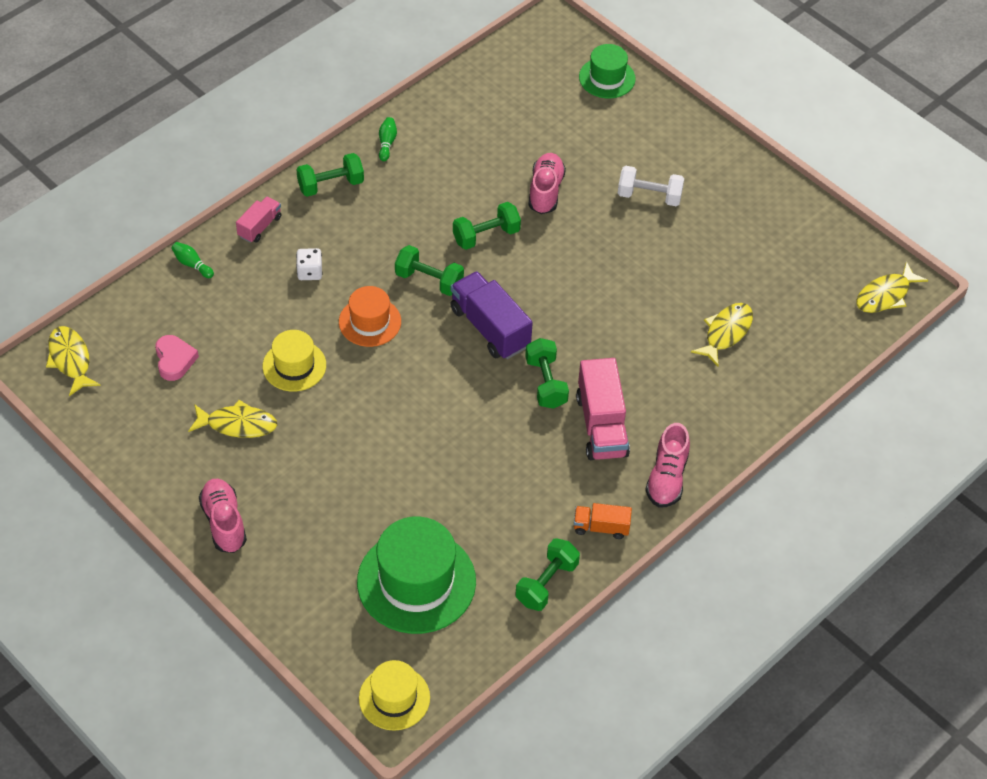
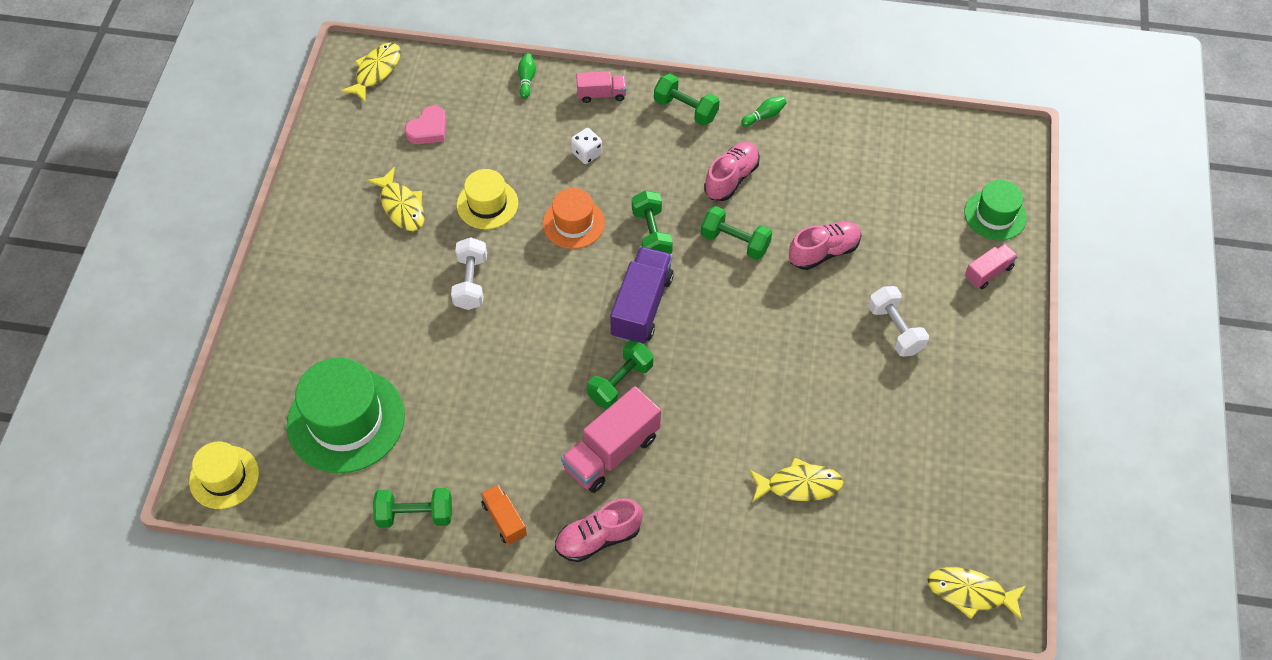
camera: 55 degrees right, 5 degrees up
pink shoe [199,479,247,553] -> pink shoe moved to [704,142,760,201]
none -> white dumbbell [451,237,487,310]
none -> pink truck [965,244,1018,289]

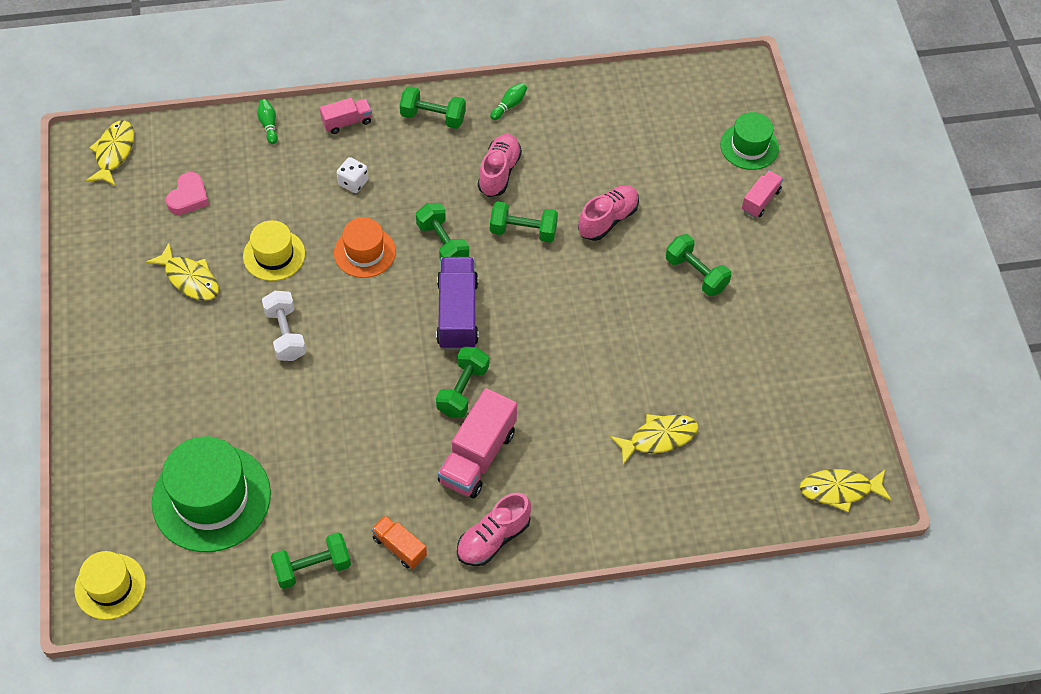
camera: 20 degrees left, 0 degrees up
white dumbbell [868,286,929,357] -> green dumbbell [666,234,732,296]

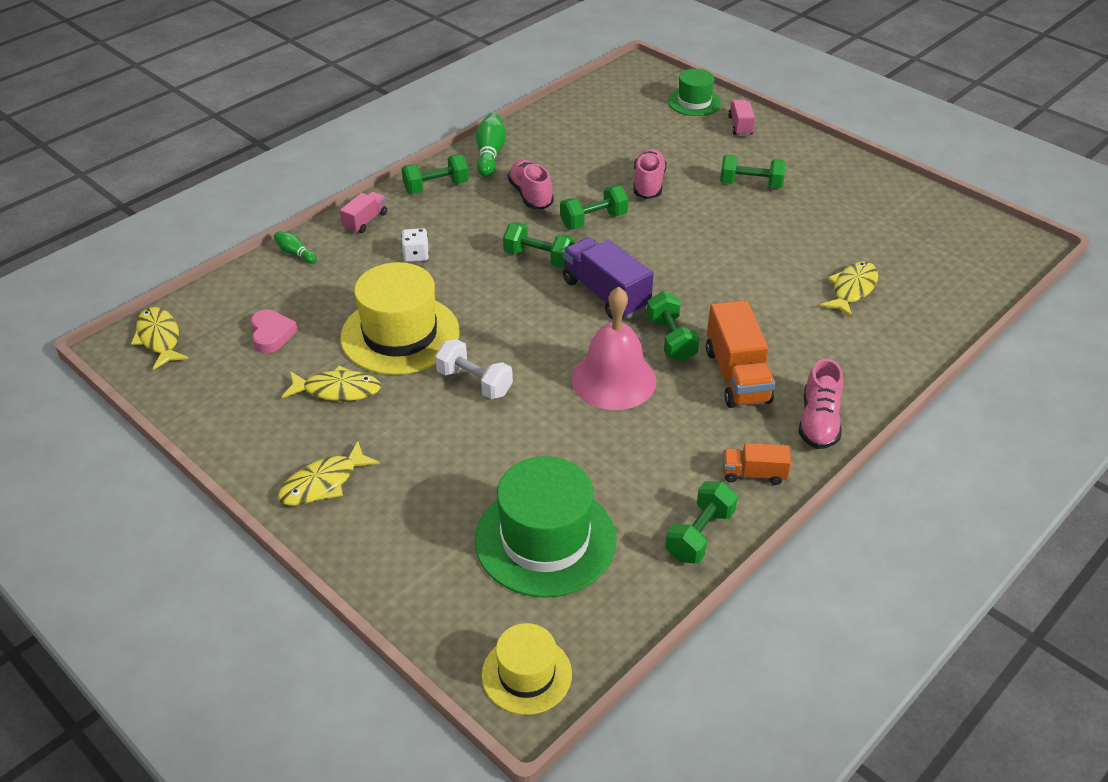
camera: 35 degrees left, 15 degrees down
yellow hat [243,220,305,281] -> yellow hat [340,262,460,375], size x1.73
orange hat [334,217,396,278] -> none
pink truck [438,388,517,498] -> orange truck [706,300,775,408]
green bowling pin [490,83,527,120] -> green bowling pin [476,113,506,177], size x1.74
yellow fish [800,469,891,513] -> yellow fish moved to [278,441,380,506]
none -> pink bell [572,287,657,410]

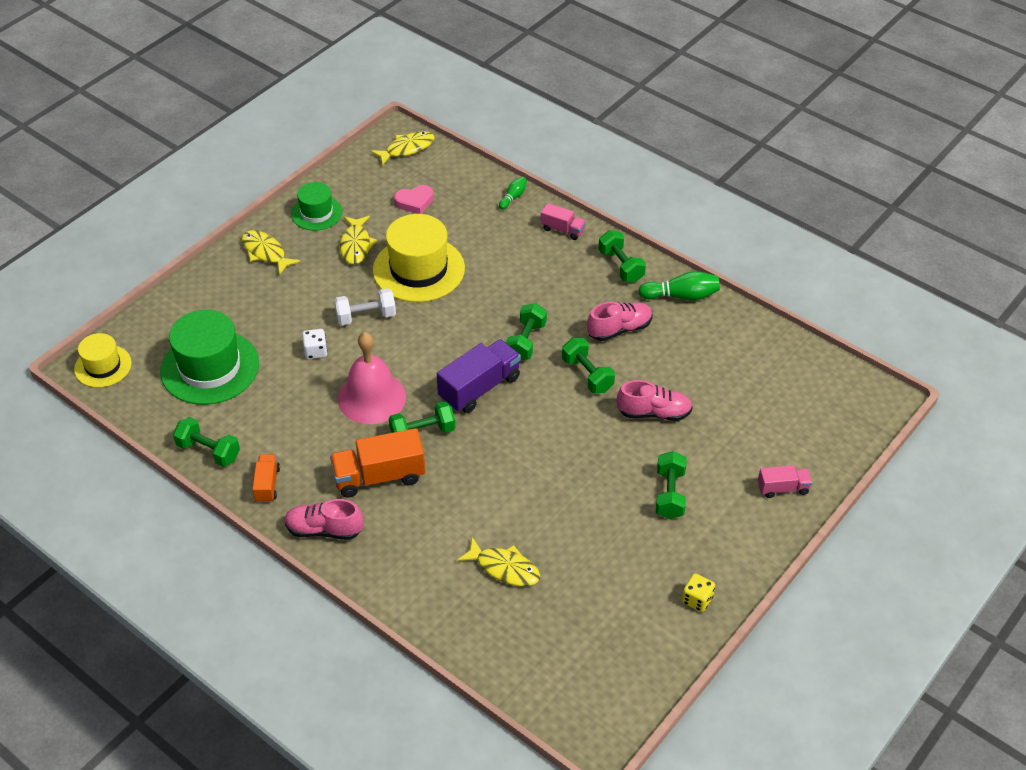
camera: 85 degrees right, 5 degrees up
white dice [401,228,429,262] -> white dice moved to [302,329,328,359]
white dumbbell [435,339,513,399] -> white dumbbell turned 45 degrees clockwise [334,288,396,325]
green hat [668,69,721,116] -> green hat moved to [291,182,343,231]
none -> yellow dice [682,574,715,612]

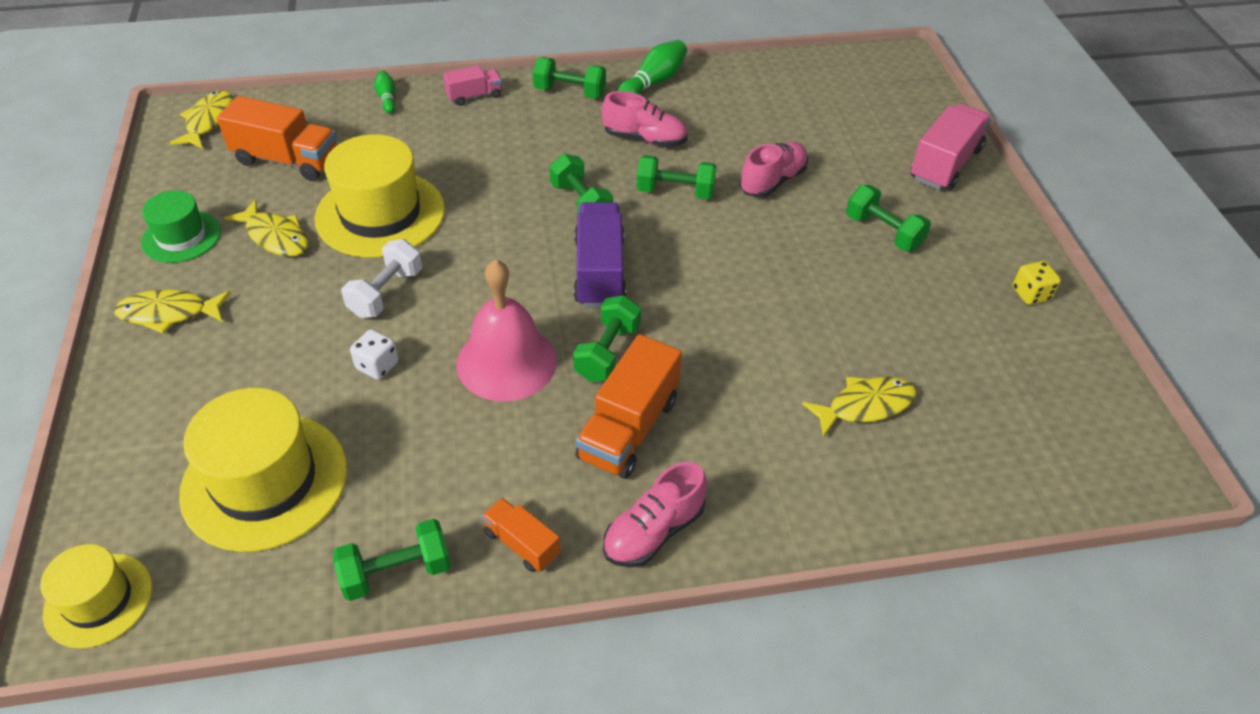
camera: 50 degrees left, 0 degrees up
green hat [160,310,259,405] -> yellow hat [179,388,347,552]
pink heart [394,185,434,214] -> orange truck [217,96,337,181]
pink shoe [587,302,653,341] -> pink shoe turned 90 degrees clockwise [602,91,688,147]
pink truck [758,465,812,498] -> pink truck [910,104,991,190], size x1.79

